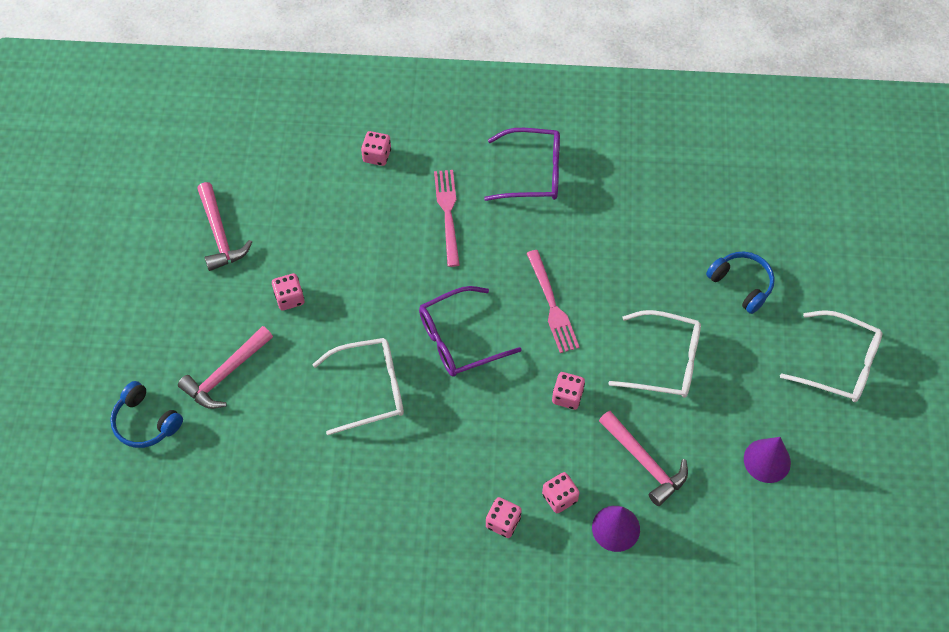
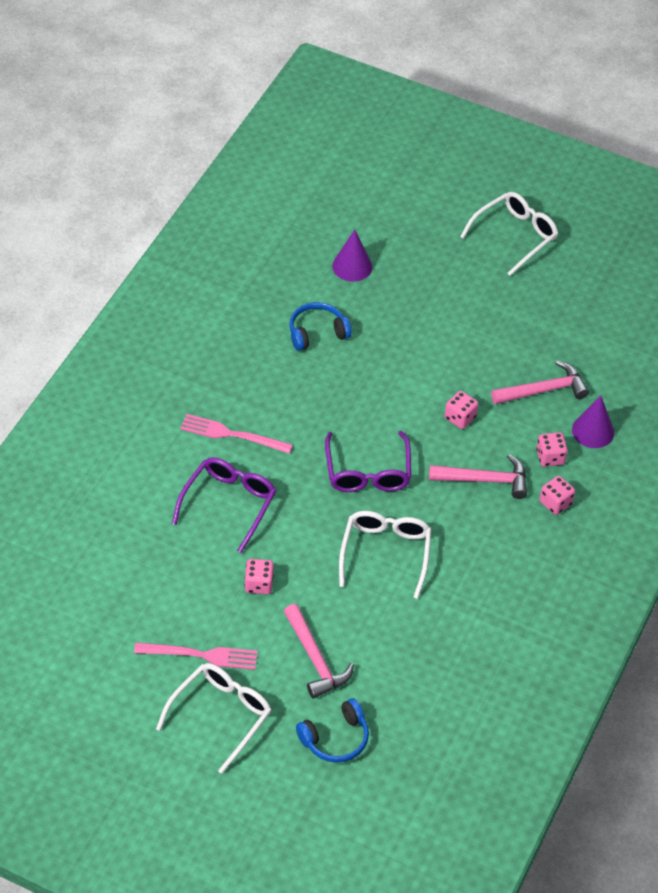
camera: 70 degrees left, 10 degrees down
pink hammer [197,182,252,271] -> pink hammer moved to [429,454,527,499]
pink dice [361,131,391,166] -> none
purple glasses [484,128,560,201] -> purple glasses moved to [172,457,276,553]
pink fork [526,250,580,353] -> pink fork moved to [134,642,258,670]
white glasses [609,310,701,398] -> white glasses moved to [156,663,272,774]
blue headphones [706,251,775,314] -> blue headphones moved to [289,302,352,351]
purple cone [744,437,791,483] -> purple cone moved to [332,230,372,282]

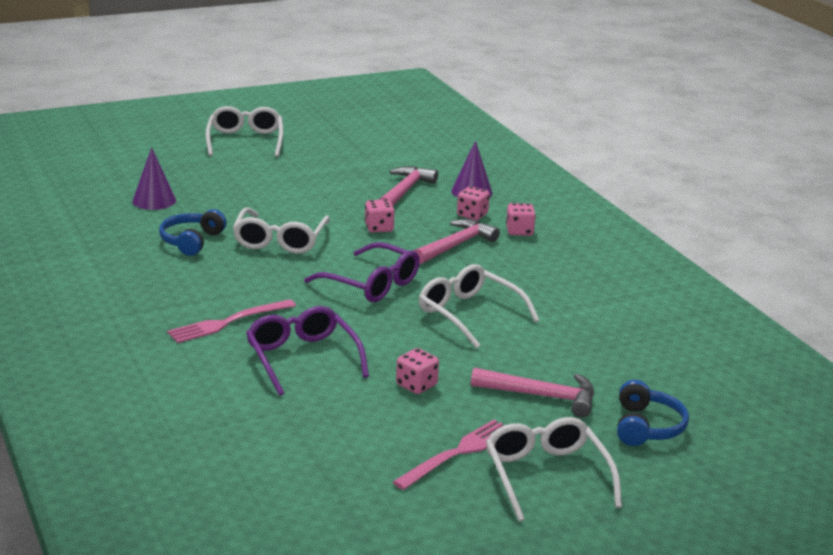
camera: 50 degrees left, 25 degrees down
none -> white glasses [233,207,330,254]

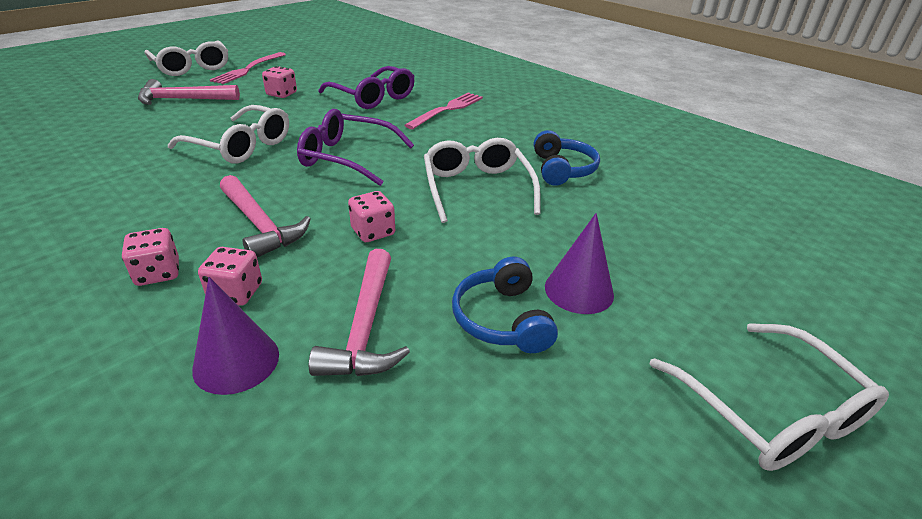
camera: 160 degrees right, 10 degrees up
purple cone [132,147,176,210] -> purple cone moved to [545,213,614,314]
pink hammer [413,219,500,264] -> pink hammer turned 60 degrees counterclockwise [220,175,310,258]
blue headphones [617,380,689,446] -> blue headphones moved to [452,257,558,353]

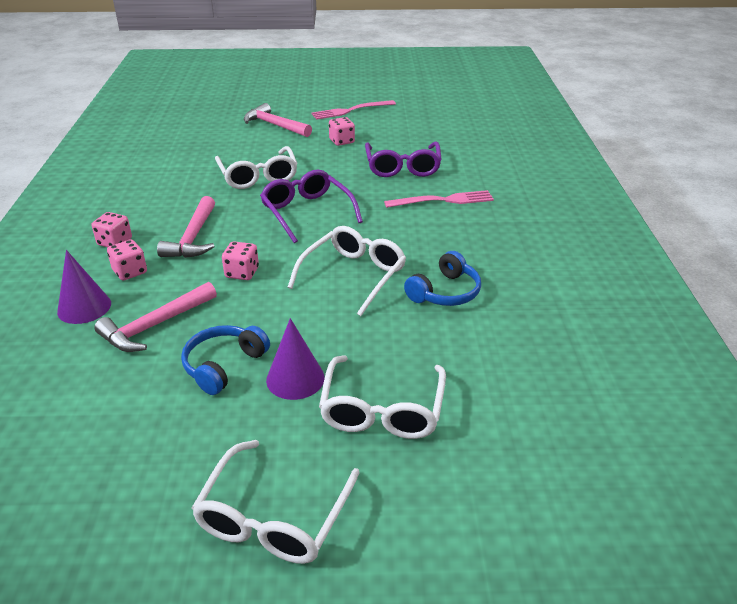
camera: 45 degrees right, 0 degrees up
white glasses [145,40,228,76] -> white glasses moved to [319,355,446,439]

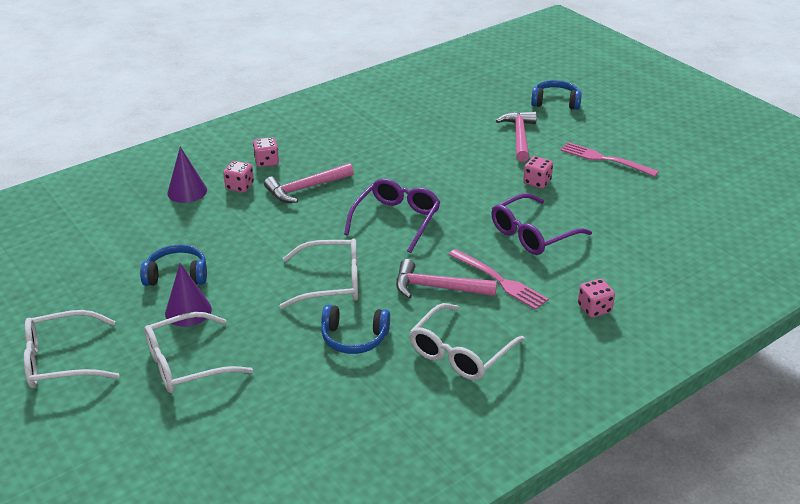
camera: 55 degrees right, 0 degrees up
pink hammer [94,282,217,352] -> pink hammer moved to [396,259,497,299]
white glasses [215,146,298,189] -> white glasses moved to [409,303,525,381]
pink dice [222,241,259,280] -> pink dice moved to [578,279,615,318]
none -> blue headphones [531,80,582,110]

